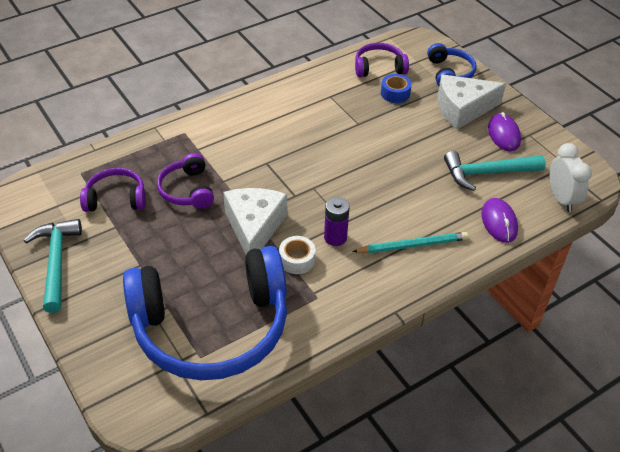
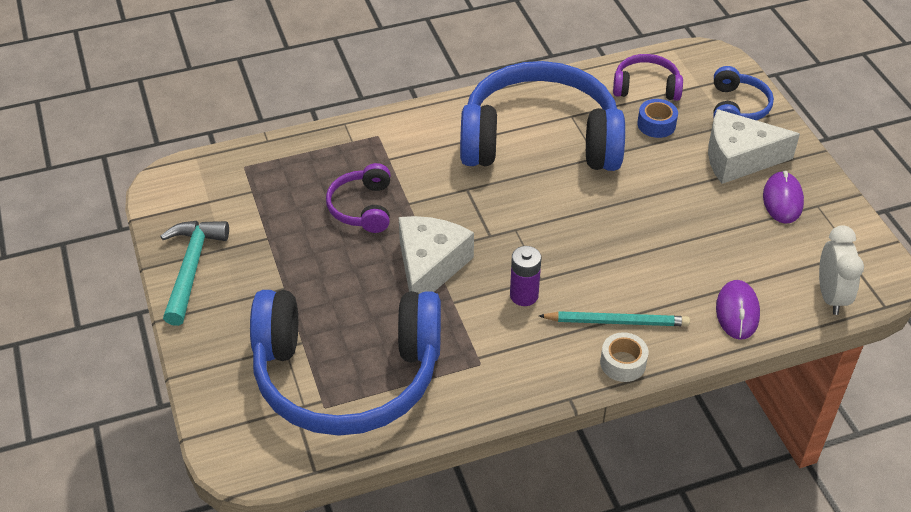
camera: 15 degrees right, 0 degrees up
purple headphones [80,168,146,212] -> none
white tape [279,236,315,274] -> white tape moved to [600,332,649,382]
turquoise hammer [444,151,546,191] -> none
none -> blue headphones [460,61,625,171]

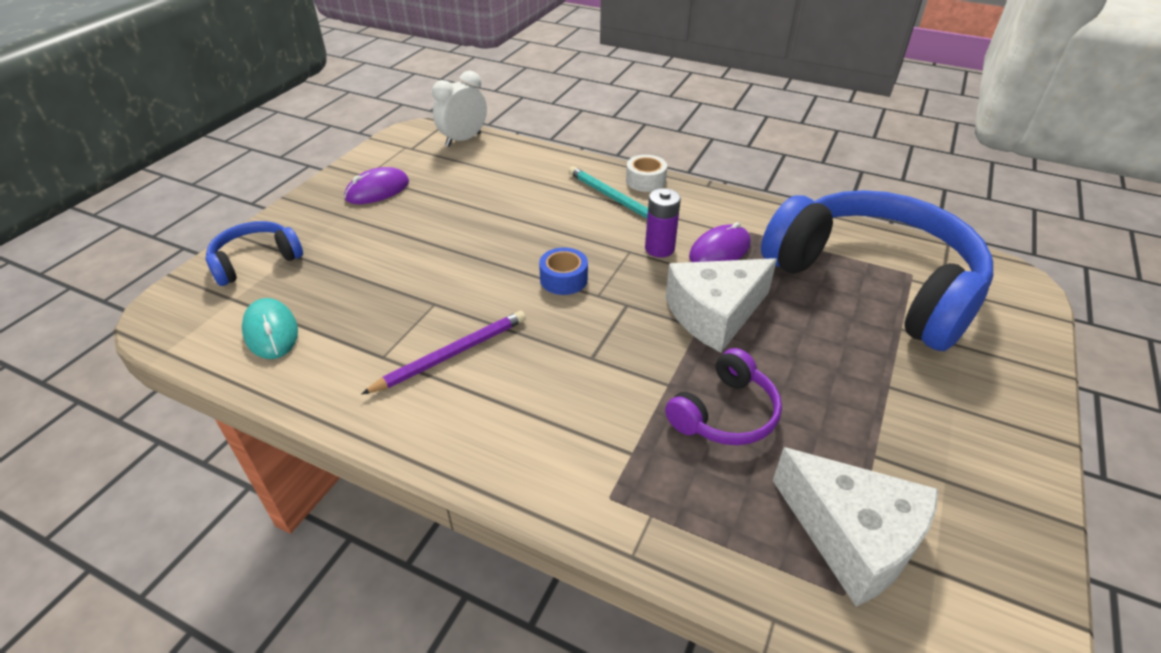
camera: 135 degrees left, 5 degrees down
turquoise hammer [160,221,229,326] -> none
blue headphones [460,61,625,171] -> purple pencil [361,311,526,395]
purple headphones [613,54,683,101] -> turquoise mouse [242,298,298,359]
blue tape [637,99,678,138] -> blue tape moved to [539,247,588,295]
white cheese [708,109,800,184] -> white cheese moved to [773,447,938,607]
purple mouse [716,280,760,340] -> purple mouse moved to [689,222,751,262]

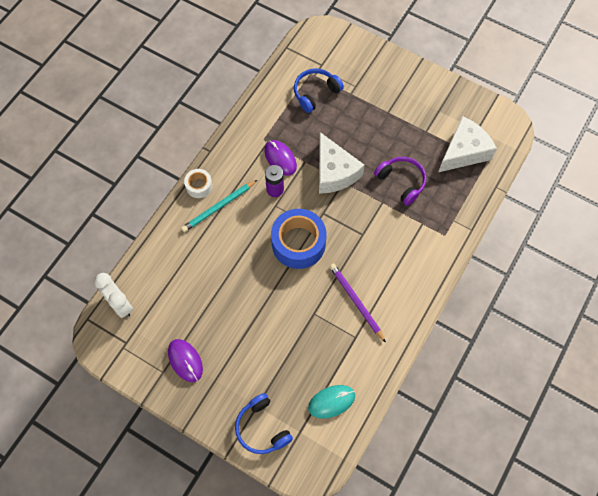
camera: 85 degrees left, 25 degrees up
blue tape [539,247,588,295] -> blue tape [271,209,327,269], size x1.96
blue headphones [761,190,993,351] -> blue headphones [294,68,344,113], size x0.45

